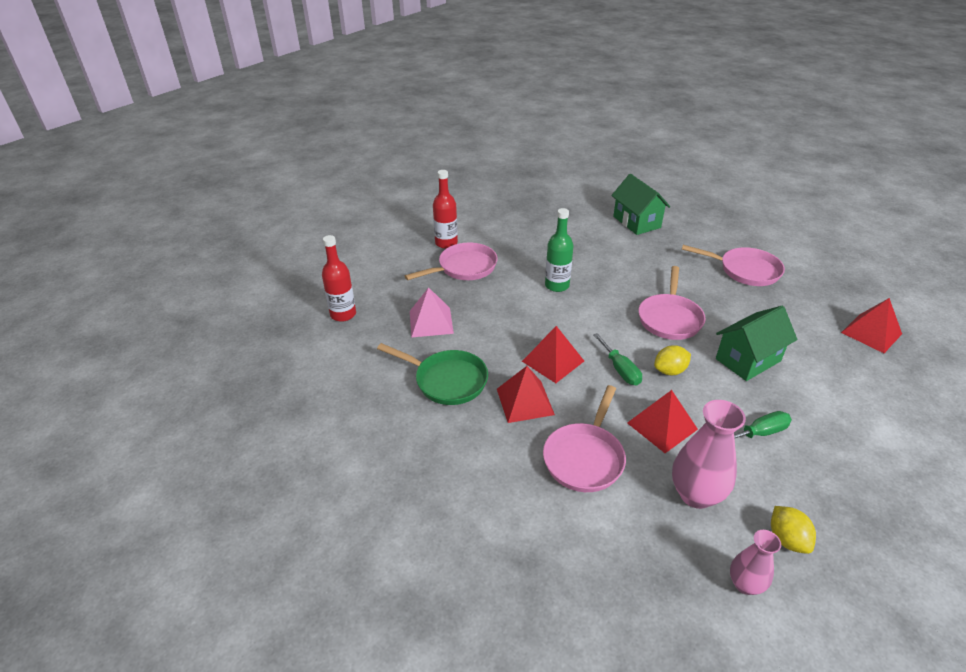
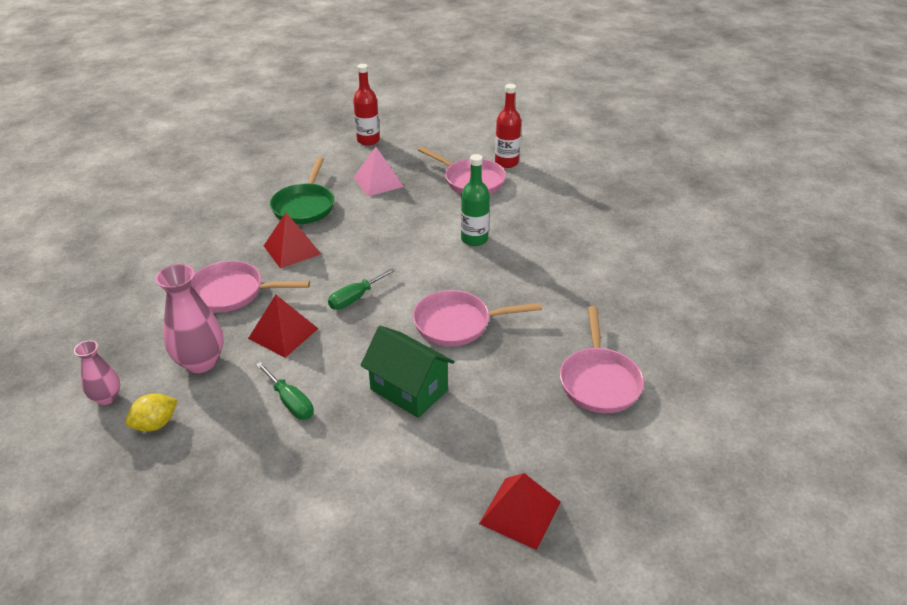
camera: 70 degrees right, 0 degrees up
red pyramid [522,326,584,383] -> none
green house [611,174,670,235] -> none
yellow lemon [654,345,691,375] -> none

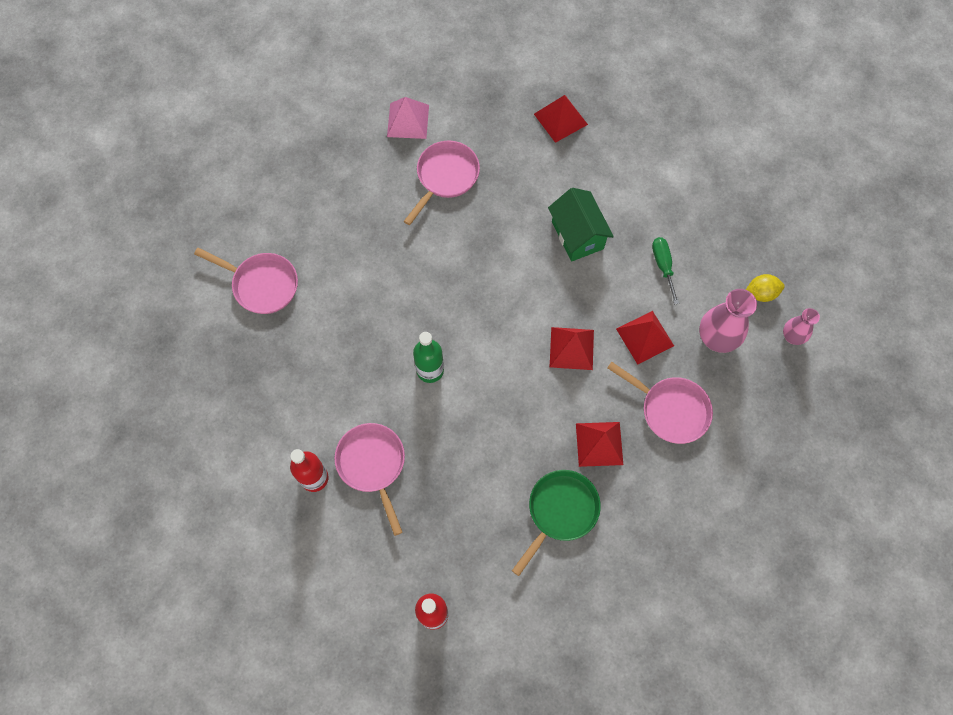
camera: 150 degrees left, 30 degrees up
green screwdriver [328,268,396,310] -> red pyramid [550,327,594,370]
pink pyramid [353,147,404,196] -> pink pyramid moved to [387,97,429,139]
pink pan [413,290,542,346] -> pink pan moved to [194,248,298,314]

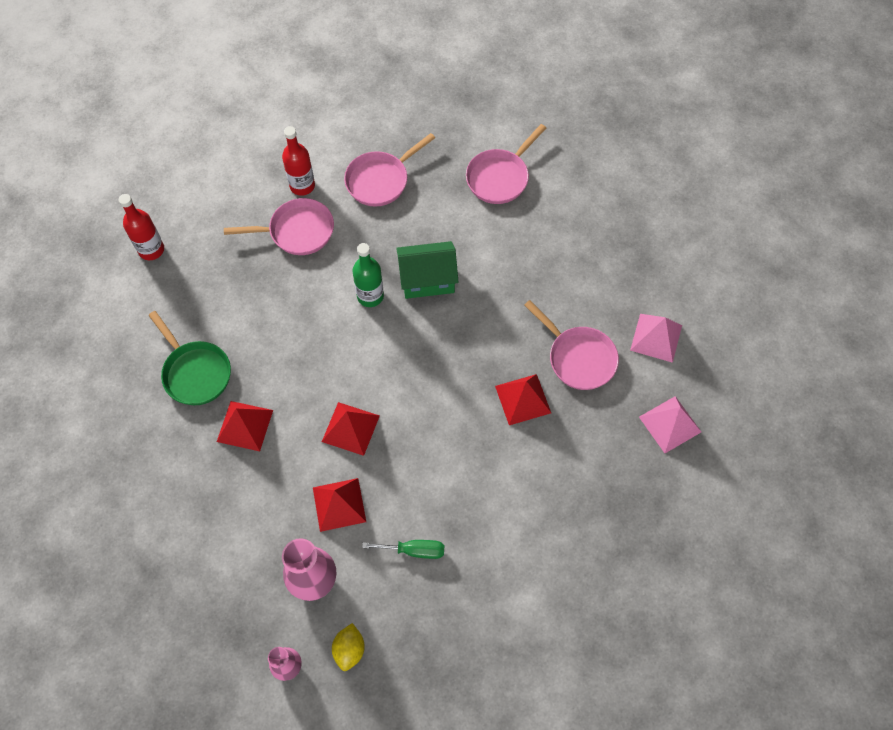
camera: 105 degrees right, 5 degrees down
red pyramid [534,95,588,143] -> red pyramid moved to [495,374,551,425]
green house [548,188,614,261] -> green house moved to [396,241,458,299]
pink pan [607,362,713,444] -> pink pan moved to [344,133,435,207]
none -> pink pyramid [639,396,701,453]

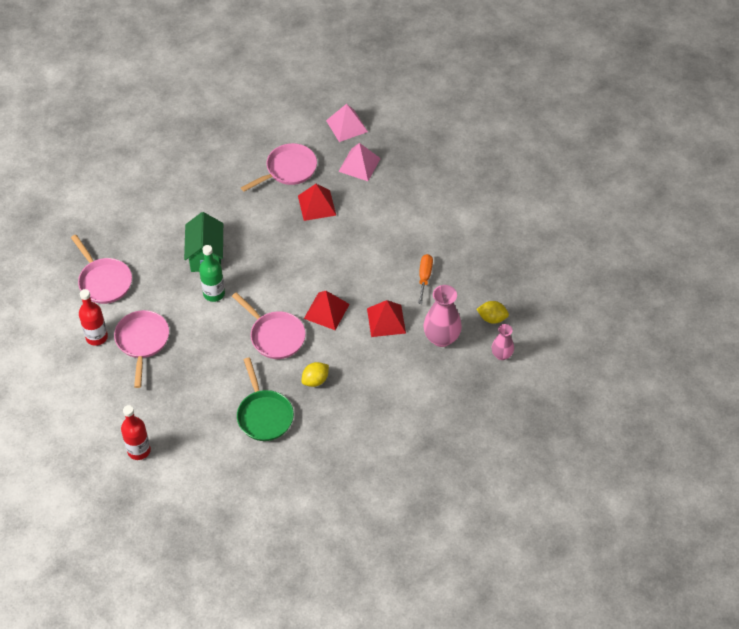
camera: 85 degrees left, 10 degrees down
green pan [148,311,231,405] -> green pan turned 105 degrees clockwise [237,357,294,441]
red pyramid [217,401,273,451] -> yellow lemon [302,362,329,387]
green screwdriver [362,540,444,559] -> orange screwdriver [418,254,433,304]
pink pan [466,124,546,204] -> pink pan moved to [232,292,306,359]
pink pyramid [630,314,682,363] -> pink pyramid moved to [338,143,381,181]

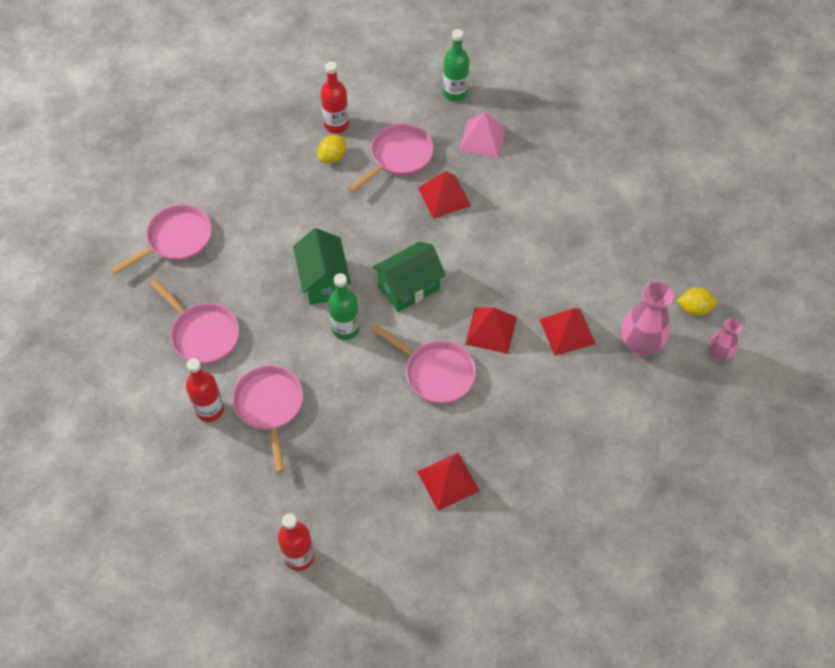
camera: 10 degrees left, 5 degrees up
green pan [237,357,294,441] -> red pyramid [417,453,480,511]
yellow lemon [302,362,329,387] -> yellow lemon moved to [318,135,346,163]
pink pyramid [326,104,368,142] -> green bottle [443,29,469,102]
orange screwdriver [418,254,433,304] -> none
none -> pink pan [111,204,212,275]
none -> red bottle [321,62,349,134]
none -> green house [372,242,446,312]

